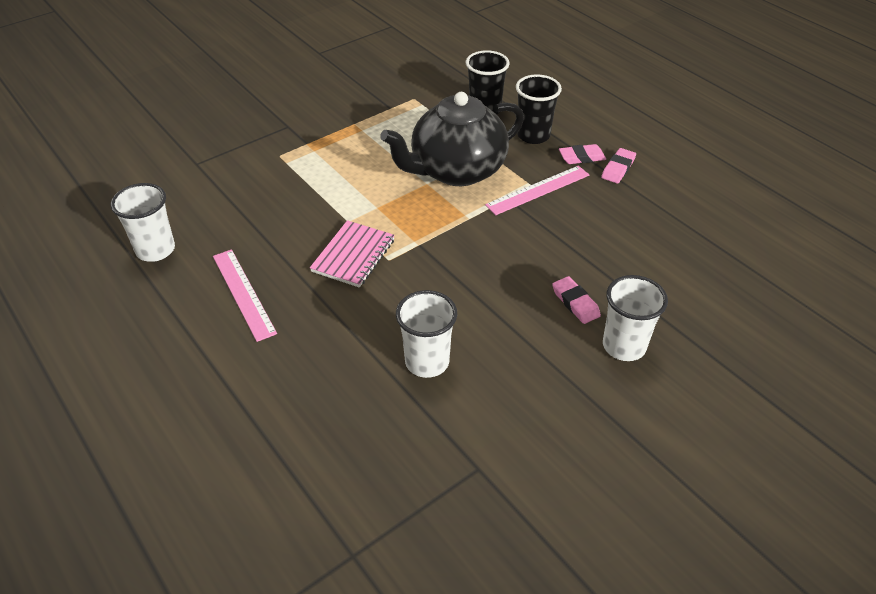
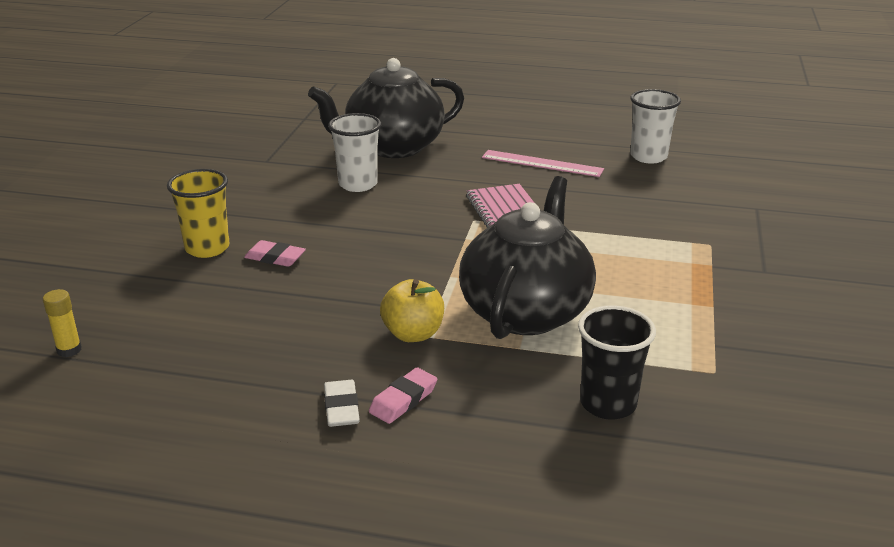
camera: 140 degrees right, 15 degrees down
pink ruler [485,166,589,215] -> yellow apple [380,279,444,342]
black cup [516,75,562,144] -> none
pink eraser [601,148,636,183] -> white eraser [324,380,360,427]
white cup [603,275,668,361] -> yellow cup [167,169,229,258]
none -> yellow glue stick [43,289,82,357]
none -> black teapot [308,58,464,158]

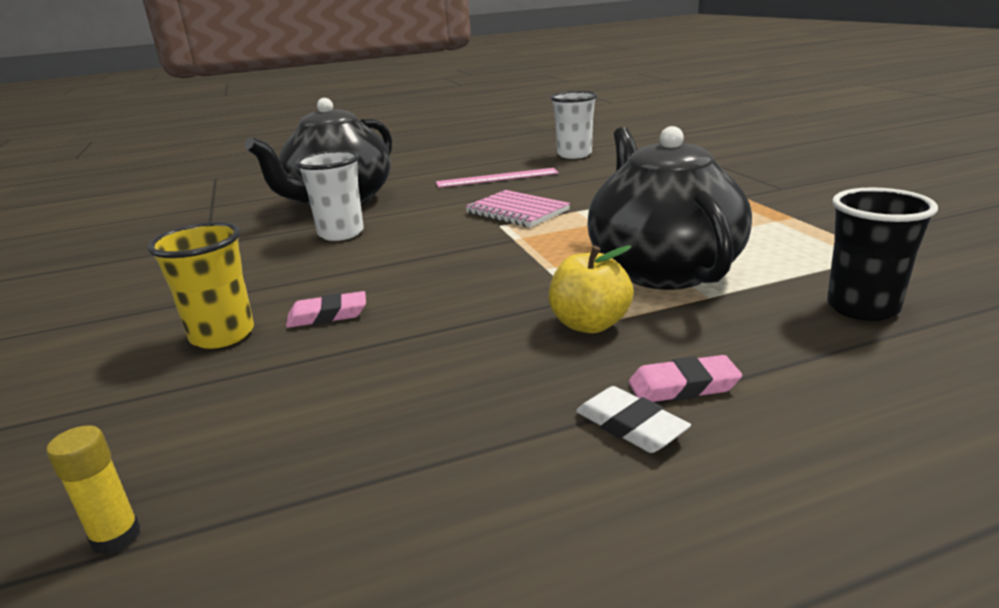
camera: 30 degrees left, 5 degrees down
pink eraser [369,368,437,424] -> pink eraser turned 75 degrees clockwise [629,355,742,402]

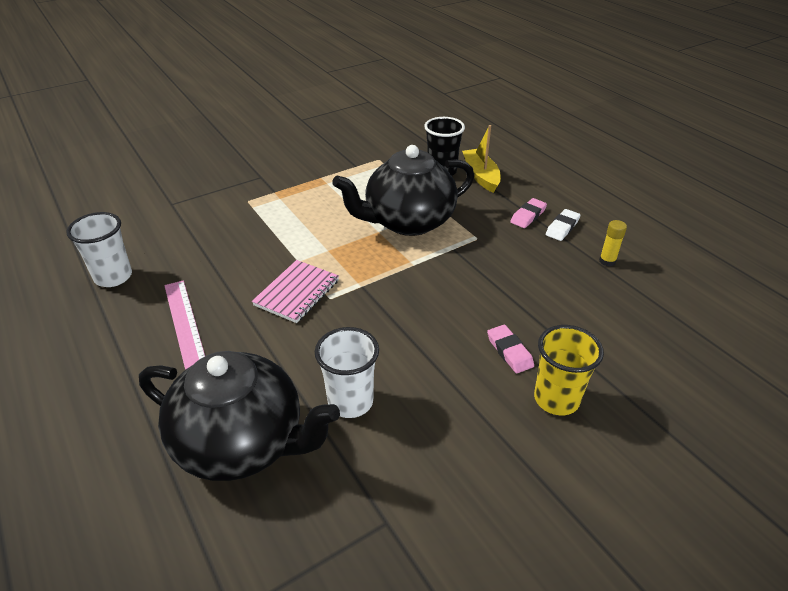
camera: 105 degrees left, 15 degrees up
yellow glue stick [46,425,140,555] -> yellow glue stick moved to [599,220,627,267]
yellow apple [549,245,634,333] -> none
pink eraser [629,355,742,402] -> pink eraser turned 60 degrees clockwise [510,198,547,228]
none -> yellow boat [462,125,501,193]

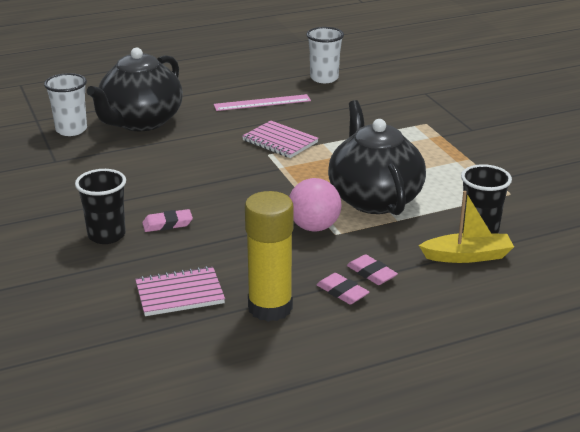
camera: 100 degrees right, 10 degrees down
white cup [315,327,379,418] -> white cup moved to [44,73,87,136]
yellow cup [534,325,604,415] -> black cup [75,169,126,244]
white eraser [546,209,581,241] -> pink eraser [317,273,369,304]
yellow glue stick [599,220,627,267] -> yellow glue stick [245,191,293,322], size x2.35
none -> pink notebook [135,266,225,316]
none -> pink ball [289,178,342,232]

